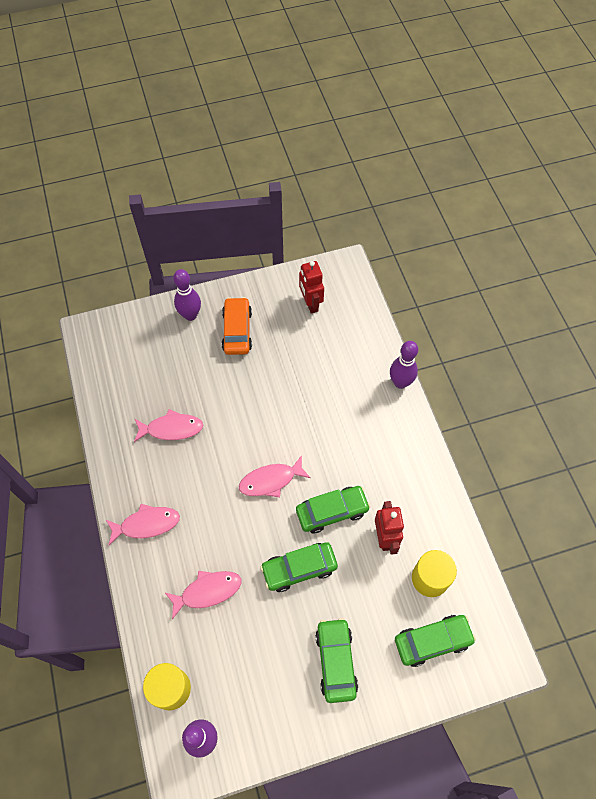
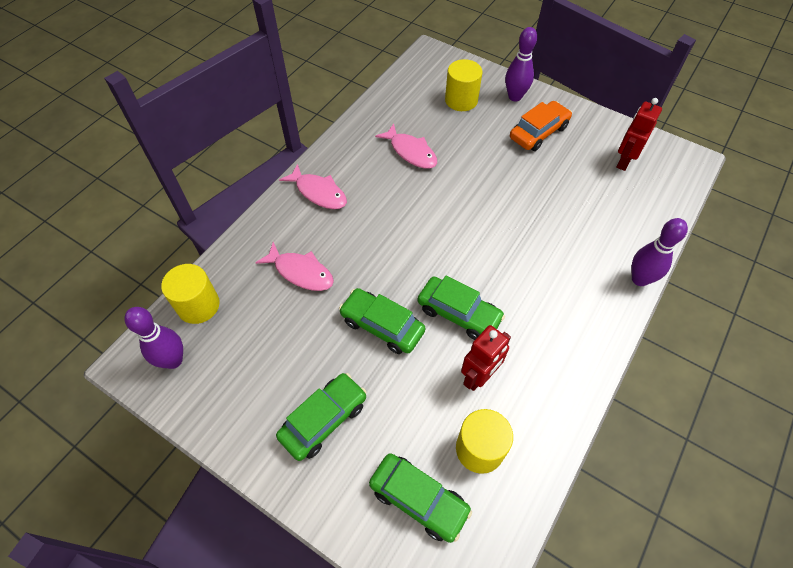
camera: 50 degrees right, 5 degrees down
pink fish [239,455,311,497] -> none
none -> yellow cylinder [445,59,482,111]

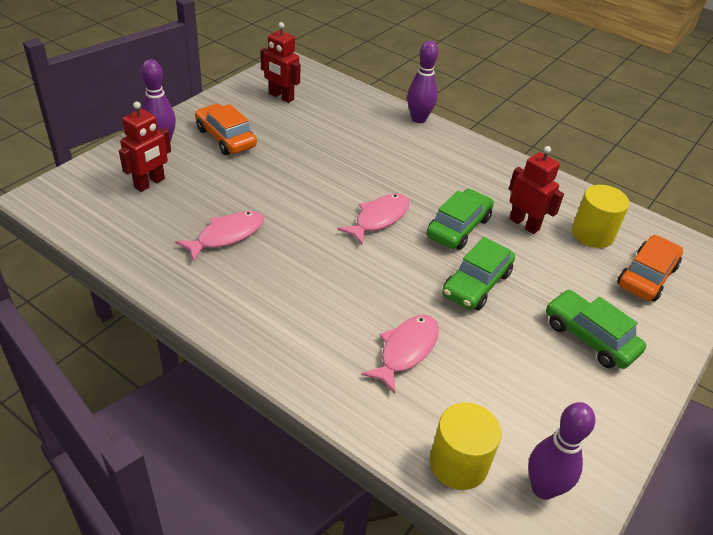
camera: 90 degrees left, 15 degrees down
pink fish [279,164,347,209] -> pink fish moved to [337,194,410,245]
green car [369,453,472,543] -> orange car [617,235,683,302]
yellow cylinder [445,59,482,111] -> red robot [119,102,171,192]

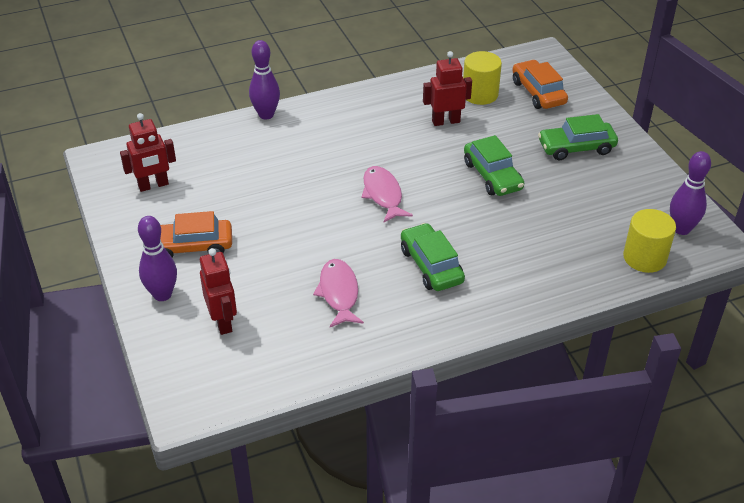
camera: 55 degrees left, 0 degrees up
pink fish [361,315,439,394] -> none
green car [426,189,494,250] -> green car moved to [401,223,465,291]

